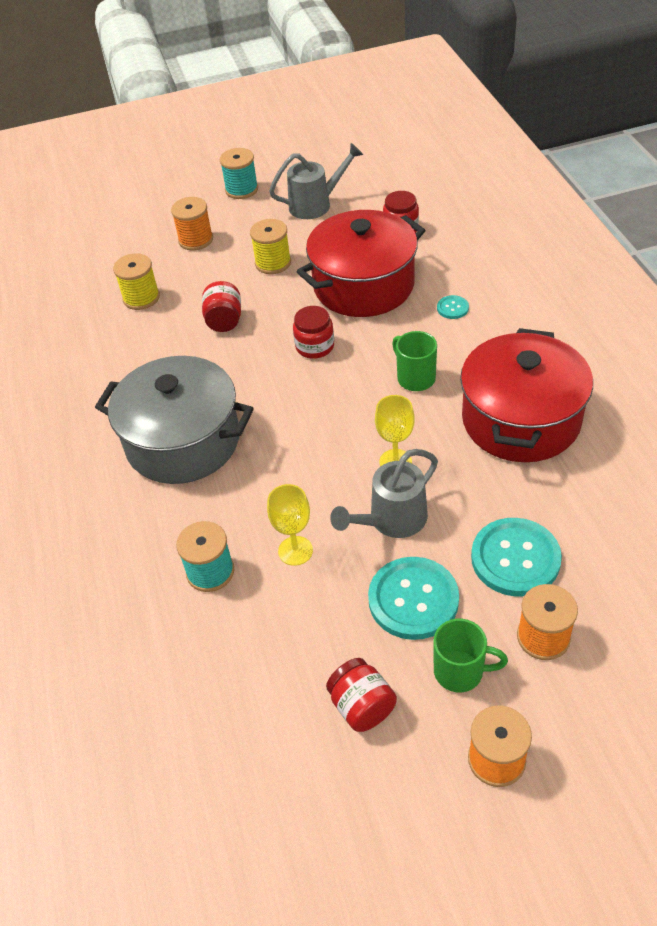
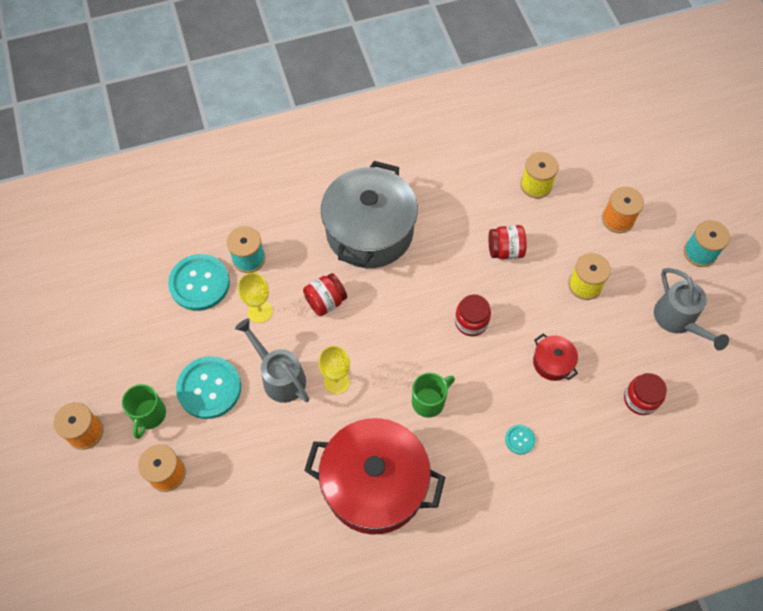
camera: 85 degrees right, 15 degrees up
red pot [297,210,425,317] -> red pot [533,333,578,381], size x0.42
red jar [326,658,397,732] -> red jar moved to [303,273,347,316]
turquoise button [471,518,562,597] -> turquoise button moved to [168,254,230,311]

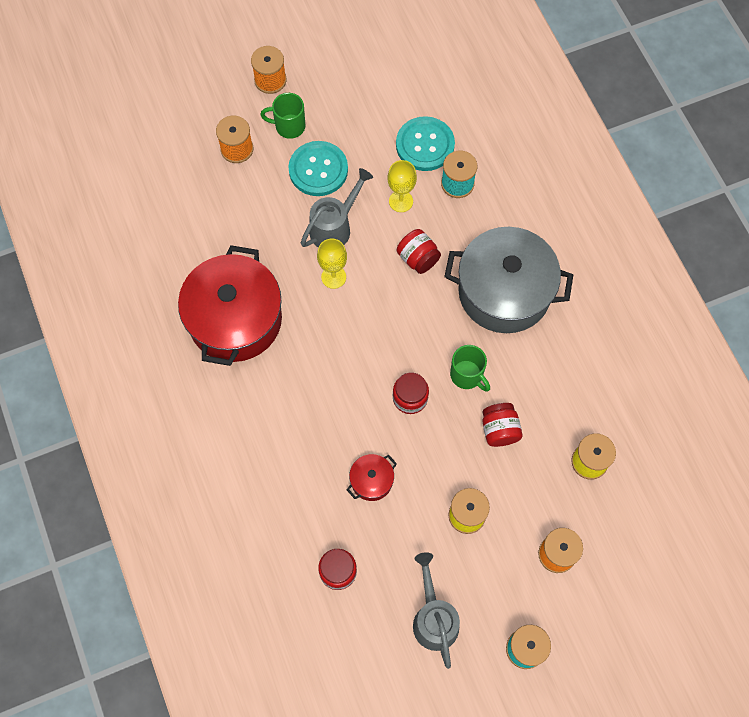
camera: 85 degrees right, 5 degrees up
green mug [412,372,455,418] -> green mug moved to [450,345,490,392]
turquoise button [505,425,535,455] -> none
grey watering can [654,268,729,351] -> grey watering can turned 105 degrees clockwise [413,552,460,669]

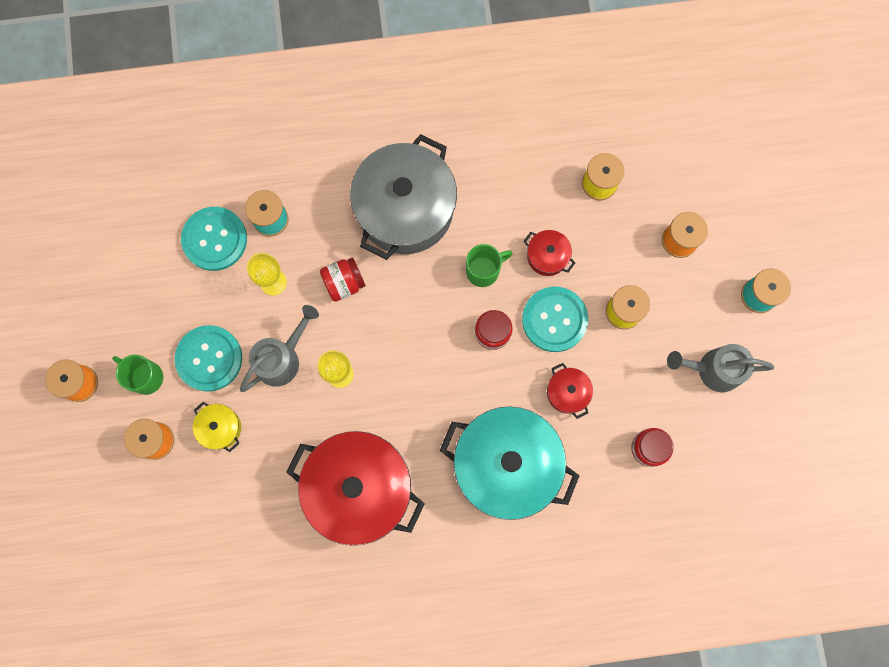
camera: 75 degrees left, 10 degrees up
green mug [261,93,305,139] -> green mug turned 105 degrees clockwise [112,355,163,395]
grey watering can [301,168,373,248] -> grey watering can turned 75 degrees clockwise [240,305,319,392]
red jar [482,403,523,447] -> red pot [524,230,575,276]
none -> yellow pot [193,402,241,452]
none -> turquoise pot [440,406,580,520]
none -> turquoise button [522,287,588,352]

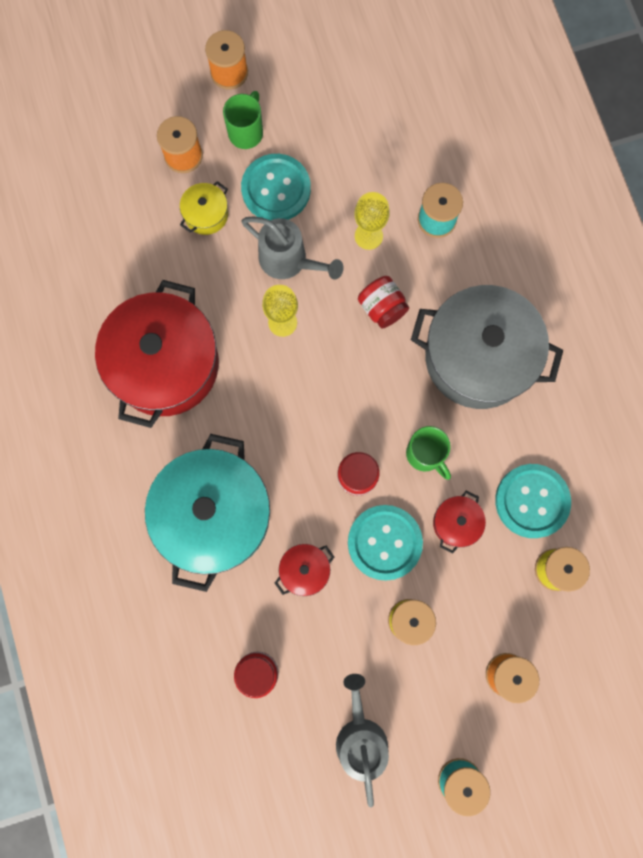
camera: 80 degrees right, 0 degrees up
turquoise button [181,207,247,271] -> turquoise button moved to [495,464,571,538]

